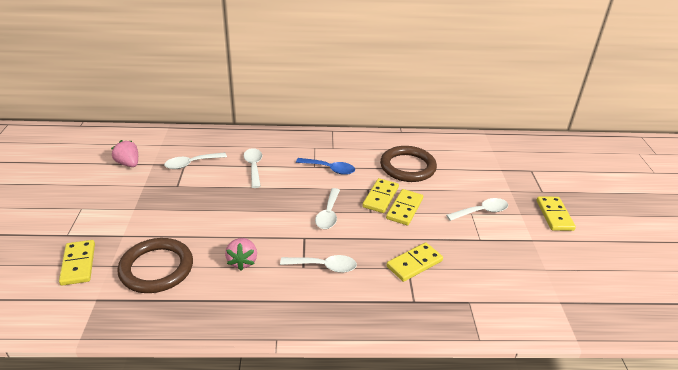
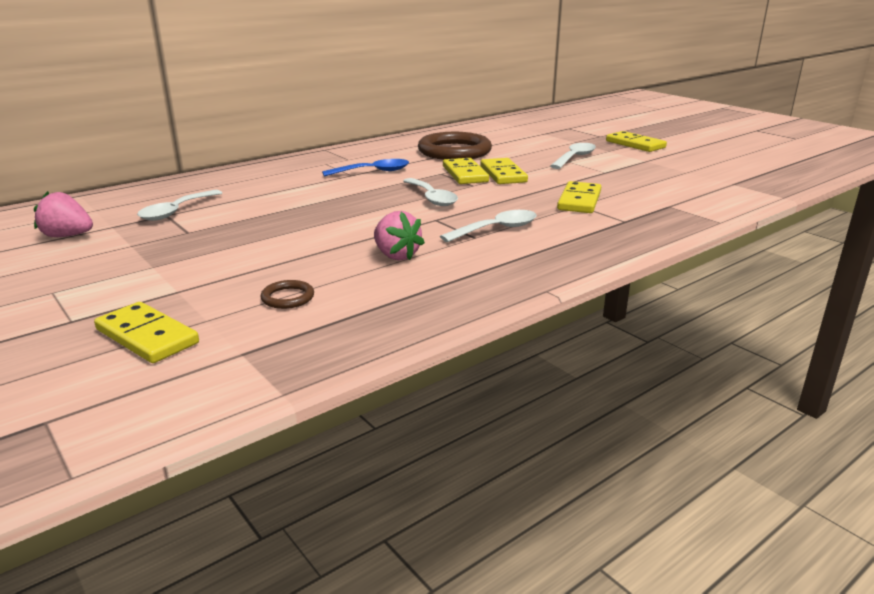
camera: 35 degrees left, 10 degrees down
brown ring [117,238,193,293] -> brown ring [261,280,314,309], size x0.42
white spoon [244,148,262,188] -> none

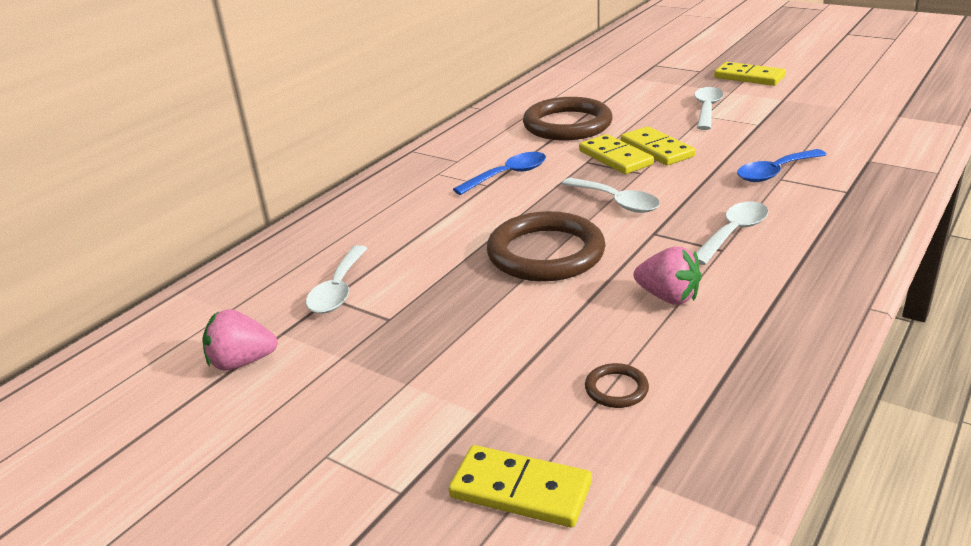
camera: 15 degrees left, 5 degrees up
yellow domino [557,181,601,213] -> blue spoon [737,149,827,182]
none -> brown ring [487,211,606,282]

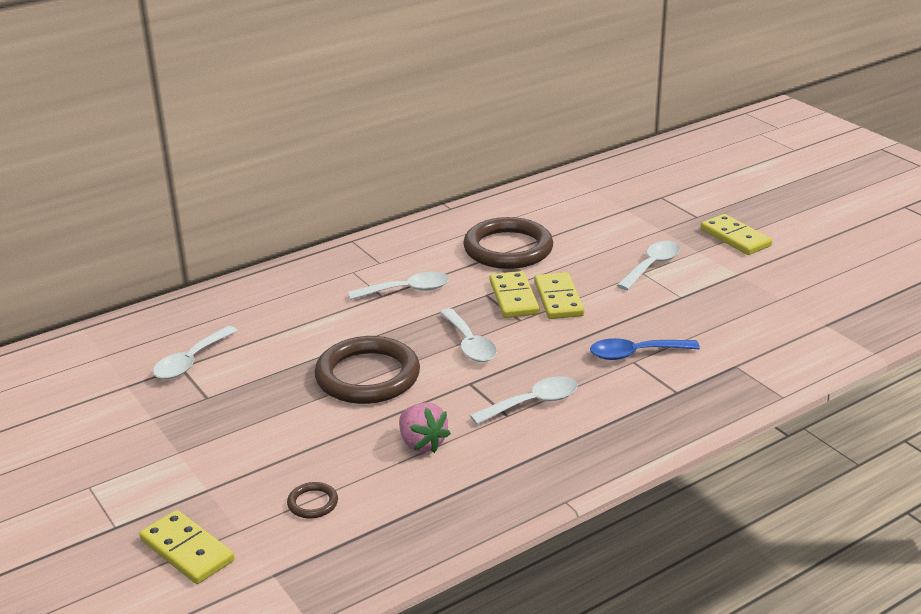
camera: 20 degrees right, 0 degrees up
pink strawberry [202,309,278,371] -> none
blue spoon [453,152,546,195] -> white spoon [348,272,449,300]

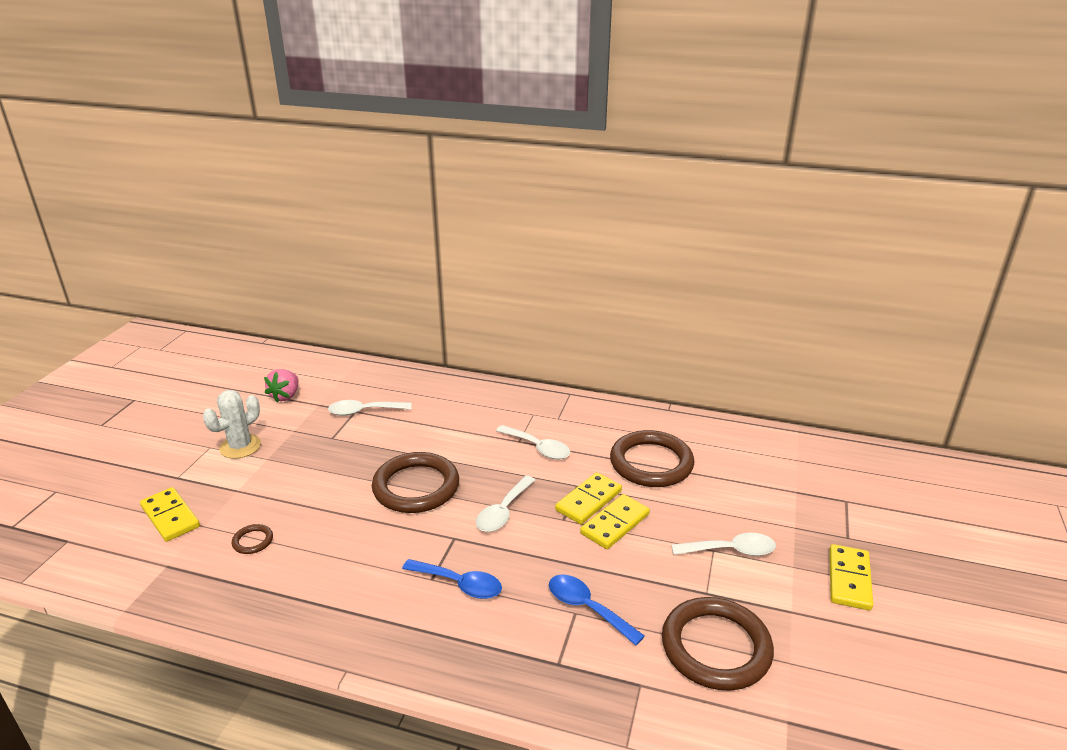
camera: 50 degrees right, 0 degrees up
yellow domino [139,510,235,584] -> yellow domino turned 45 degrees counterclockwise [140,487,200,542]
pink strawberry [399,403,451,453] -> pink strawberry moved to [264,369,299,403]
white spoon [470,376,578,424] -> blue spoon [402,559,502,599]
none -> white cactus [203,390,261,459]
none -> brown ring [662,597,774,691]

